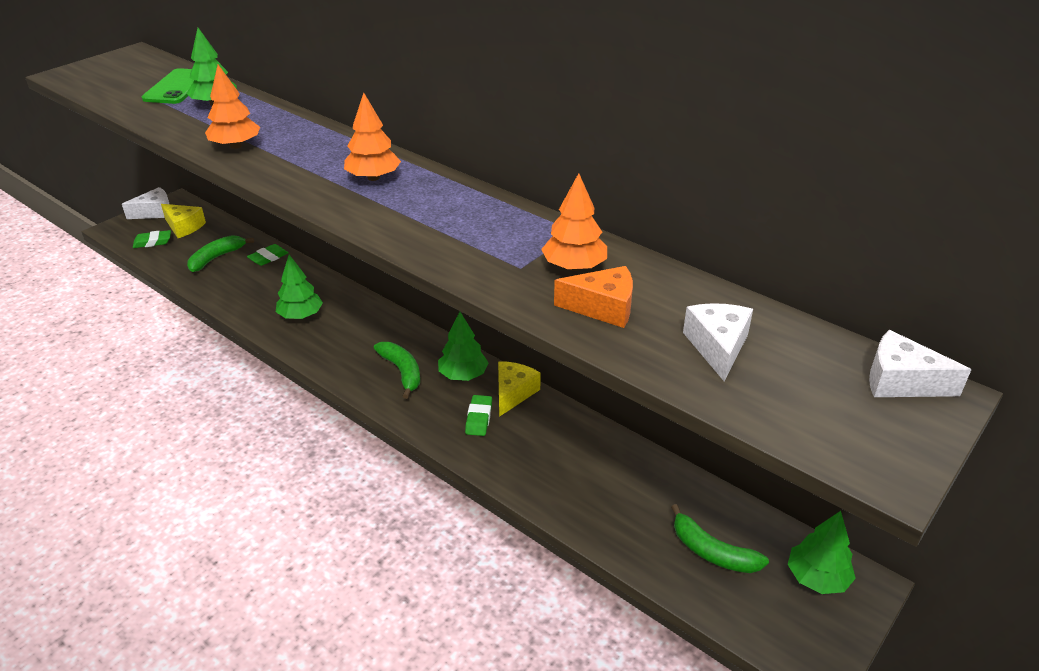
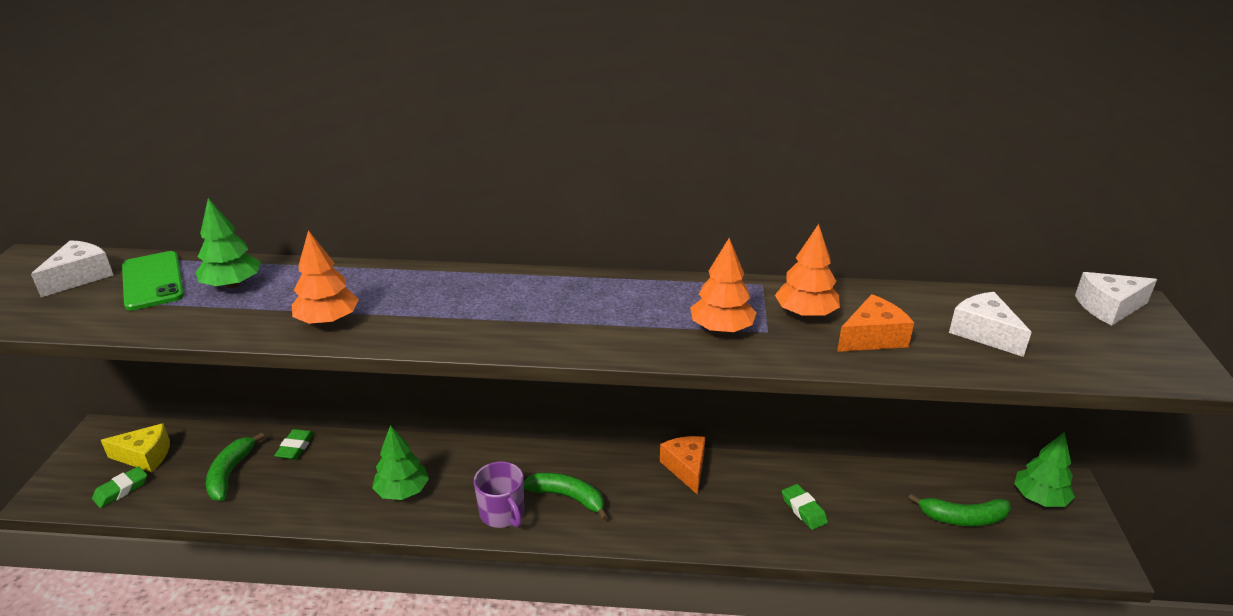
camera: 35 degrees left, 5 degrees down
white cheese [122,187,169,219] -> white cheese moved to [31,240,113,297]
orange tree [344,93,401,181] -> orange tree moved to [690,238,757,333]
green tree [438,312,489,381] -> none
green eraser [465,395,492,436] -> green eraser moved to [782,484,828,530]
yellow cheese [498,361,541,417] -> orange cheese [660,436,705,495]
none -> purple mug [474,462,524,528]

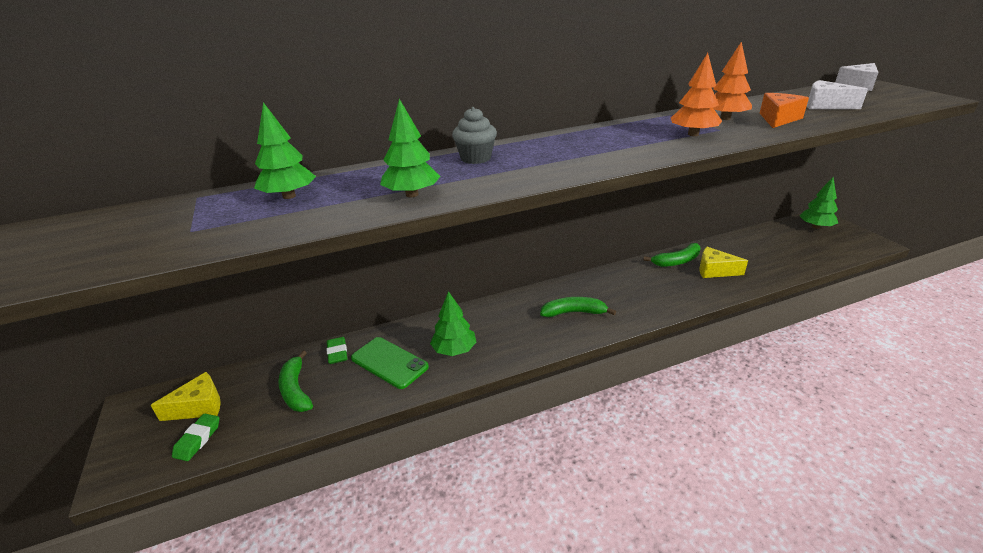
camera: 25 degrees left, 0 degrees up
white cheese [31,240,113,297] -> none
green phone [122,251,184,311] -> green phone moved to [351,337,429,389]
orange tree [292,230,359,325] -> green tree [380,99,441,197]
purple mug [474,462,524,528] -> none
orange cheese [660,436,705,495] -> none
green eraser [782,484,828,530] -> yellow cheese [699,247,748,278]
green banana [908,494,1011,526] -> green banana moved to [643,243,700,267]
none -> grey cupcake [452,107,497,164]

